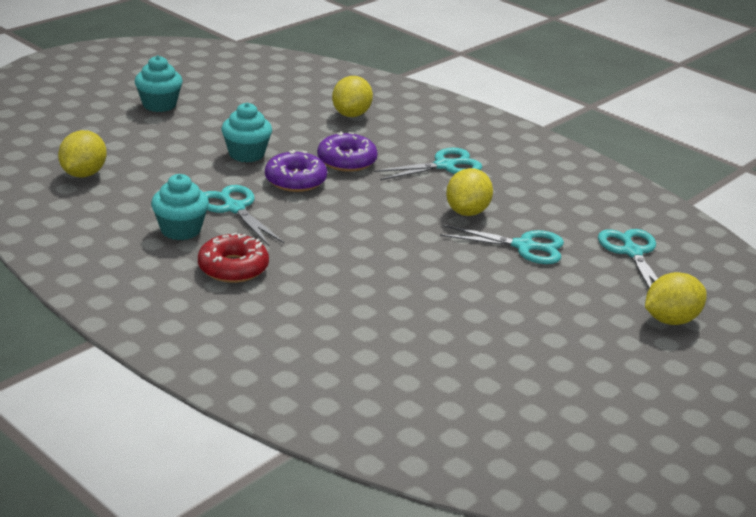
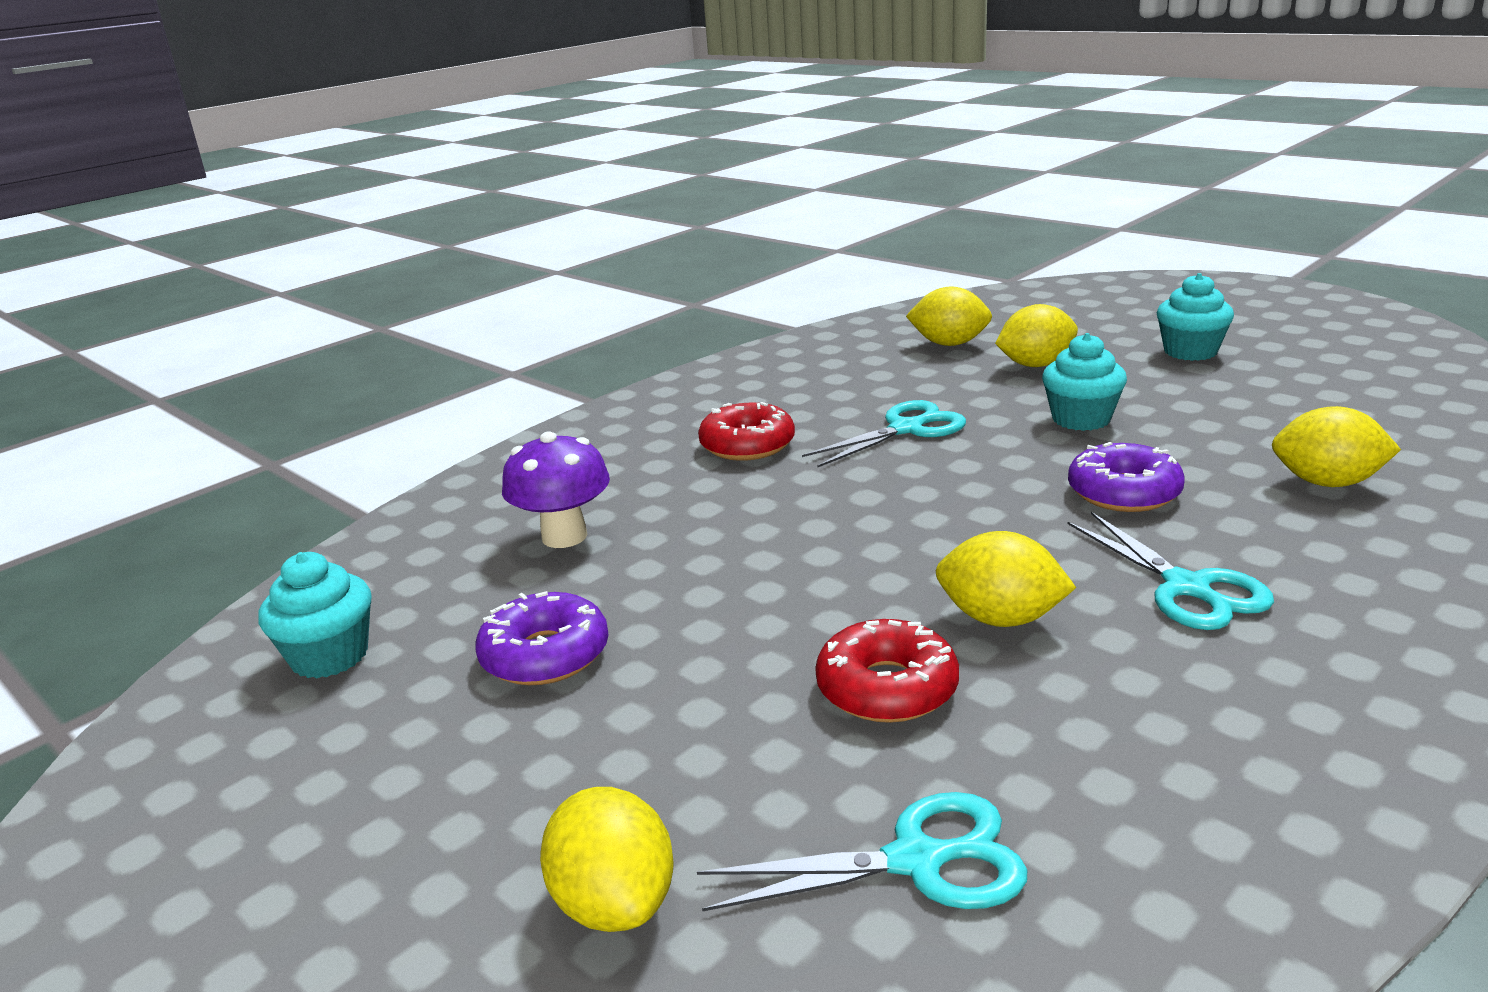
camera: 95 degrees right, 5 degrees down
turquoise cupcake [151,174,209,240] -> turquoise cupcake moved to [258,552,372,679]
purple donut [265,150,327,192] -> purple donut moved to [475,591,609,685]
turquoise scissors [440,225,564,264] -> red donut [815,619,959,723]
none -> purple mushroom [502,431,610,548]
none -> yellow lemon [995,304,1078,367]

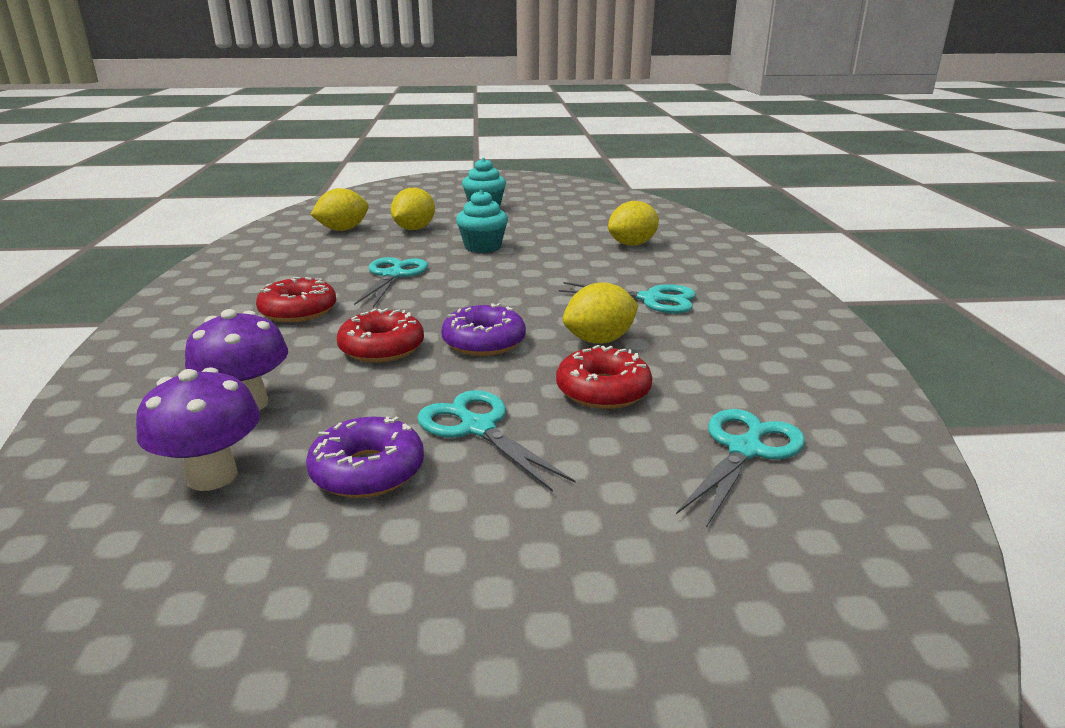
camera: 50 degrees left, 0 degrees up
turquoise cupcake [258,552,372,679] -> none
yellow lemon [540,787,674,932] -> none
purple donut [1068,442,1185,512] -> purple donut moved to [441,303,526,356]
none -> purple mushroom [136,367,260,491]
none -> red donut [337,308,424,362]
none -> turquoise scissors [417,390,575,492]

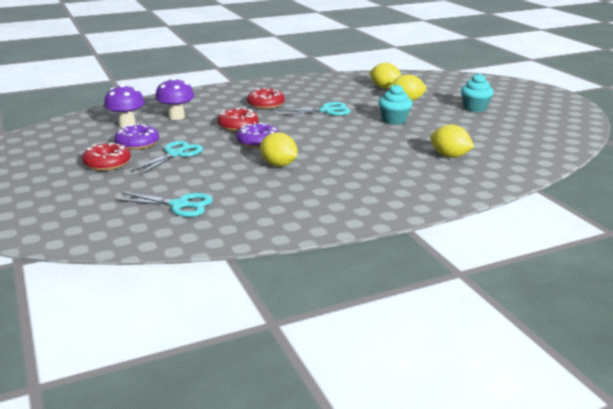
camera: 70 degrees right, 0 degrees up
red donut [556,345,652,409] -> red donut moved to [82,143,131,171]
turquoise scissors [559,282,696,313] -> none

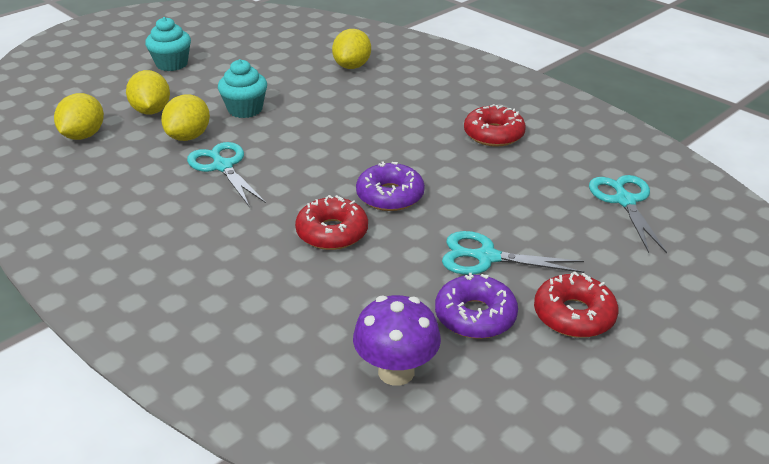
camera: 110 degrees left, 10 degrees up
purple mushroom [155,77,194,120] -> none
red donut [247,88,285,109] -> red donut moved to [464,104,526,147]
yellow lemon [260,132,297,167] -> yellow lemon moved to [161,94,210,141]

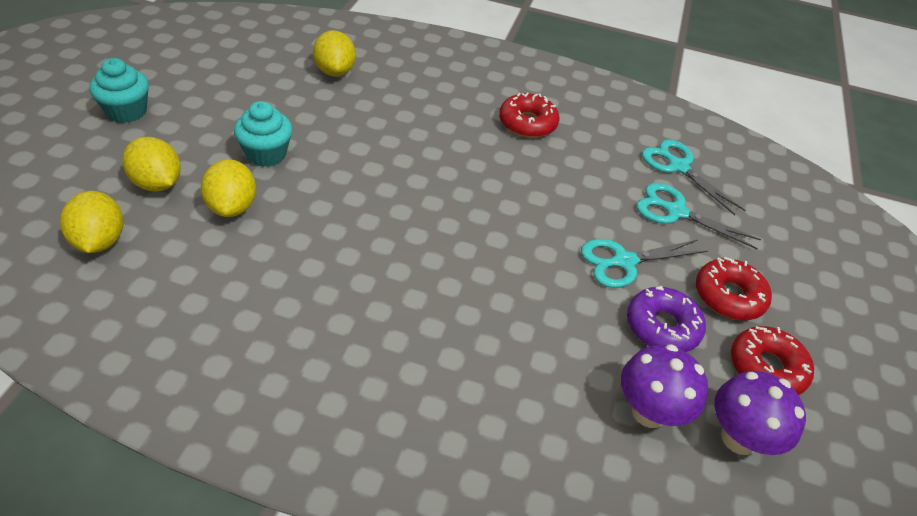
camera: 35 degrees left, 10 degrees up
turquoise scissors [187,142,266,206] -> turquoise scissors moved to [636,183,761,250]
red donut [295,195,368,250] -> red donut moved to [731,326,814,395]
purple donut [356,161,425,211] -> none
none -> purple mushroom [714,371,806,455]

